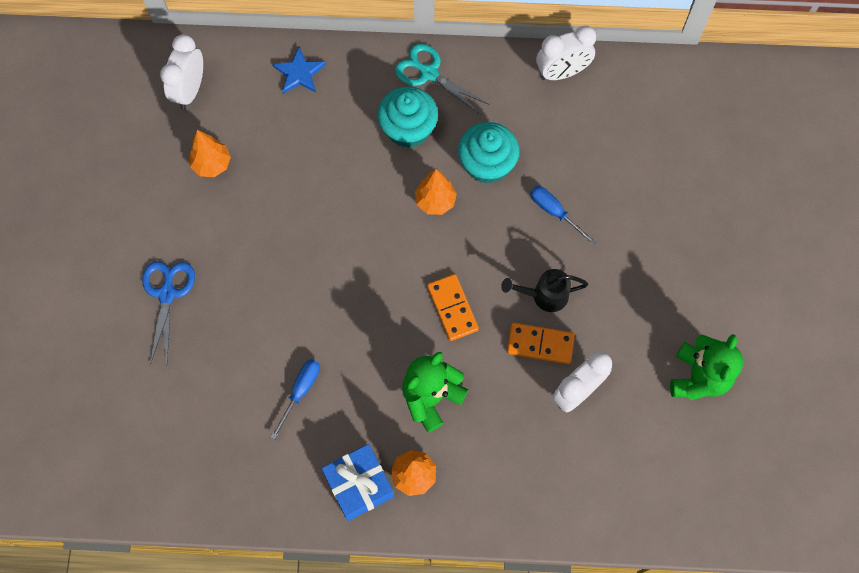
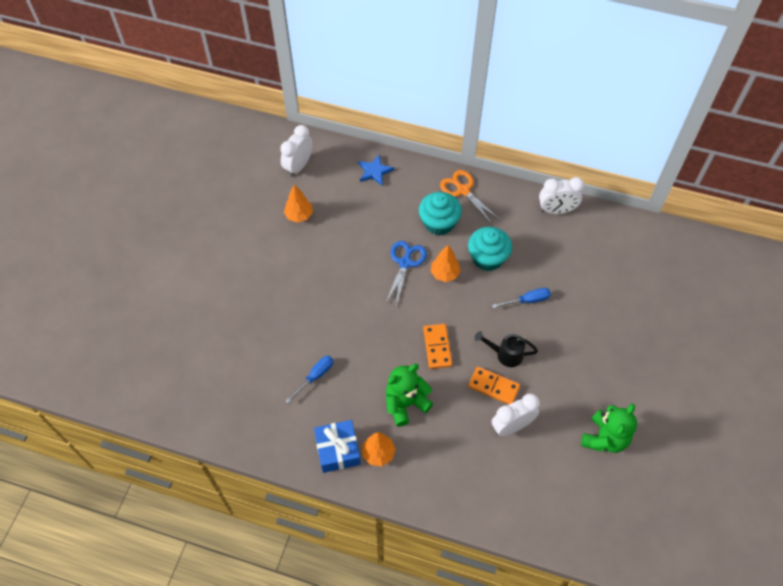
camera: 15 degrees right, 10 degrees down
blue scissors [142,261,195,365] -> blue scissors moved to [385,241,427,306]
turquoise scissors [395,43,490,115] -> orange scissors [440,170,500,224]
blue screwdriver [530,186,597,245] -> blue screwdriver turned 105 degrees clockwise [492,288,551,308]

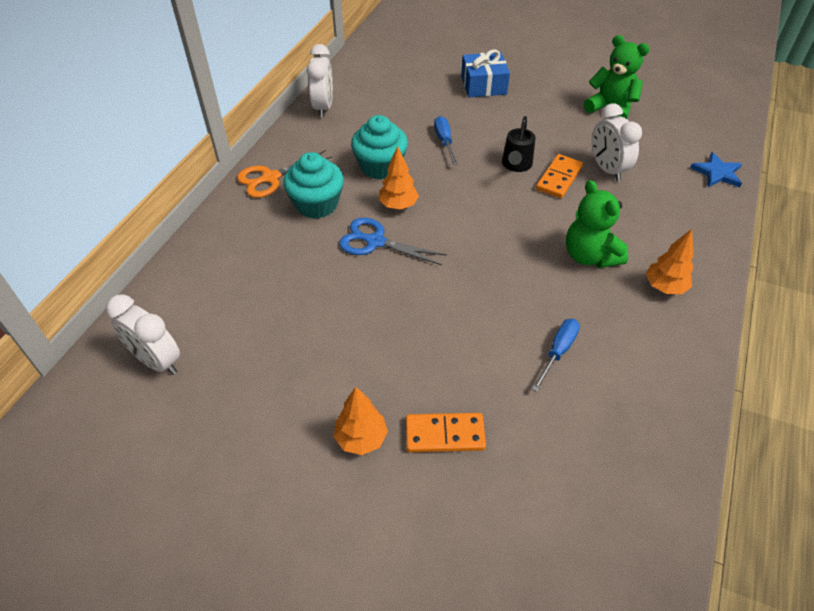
camera: 85 degrees left, 10 degrees down
orange tree [284,185,313,223] -> orange tree moved to [334,387,388,455]
blue screwdriver [286,356,333,403] -> blue screwdriver turned 75 degrees clockwise [532,319,580,392]
blue gift [314,420,361,473] -> blue gift moved to [461,50,510,97]
blue star [358,155,394,185] -> blue star moved to [690,152,742,187]
orange domino [423,324,452,369] -> orange domino moved to [406,413,486,452]

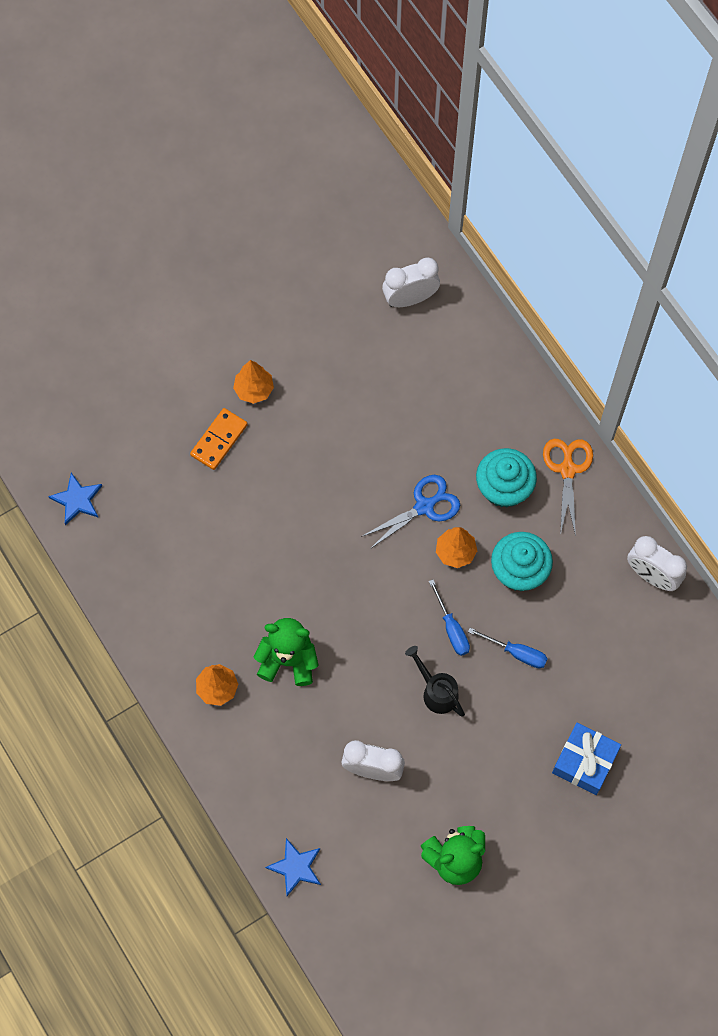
camera: 125 degrees right, 20 degrees up
blue screwdriver [532,319,580,392] -> blue screwdriver moved to [429,580,470,656]
orange domino [536,154,583,198] -> none
none -> blue star [48,473,102,525]

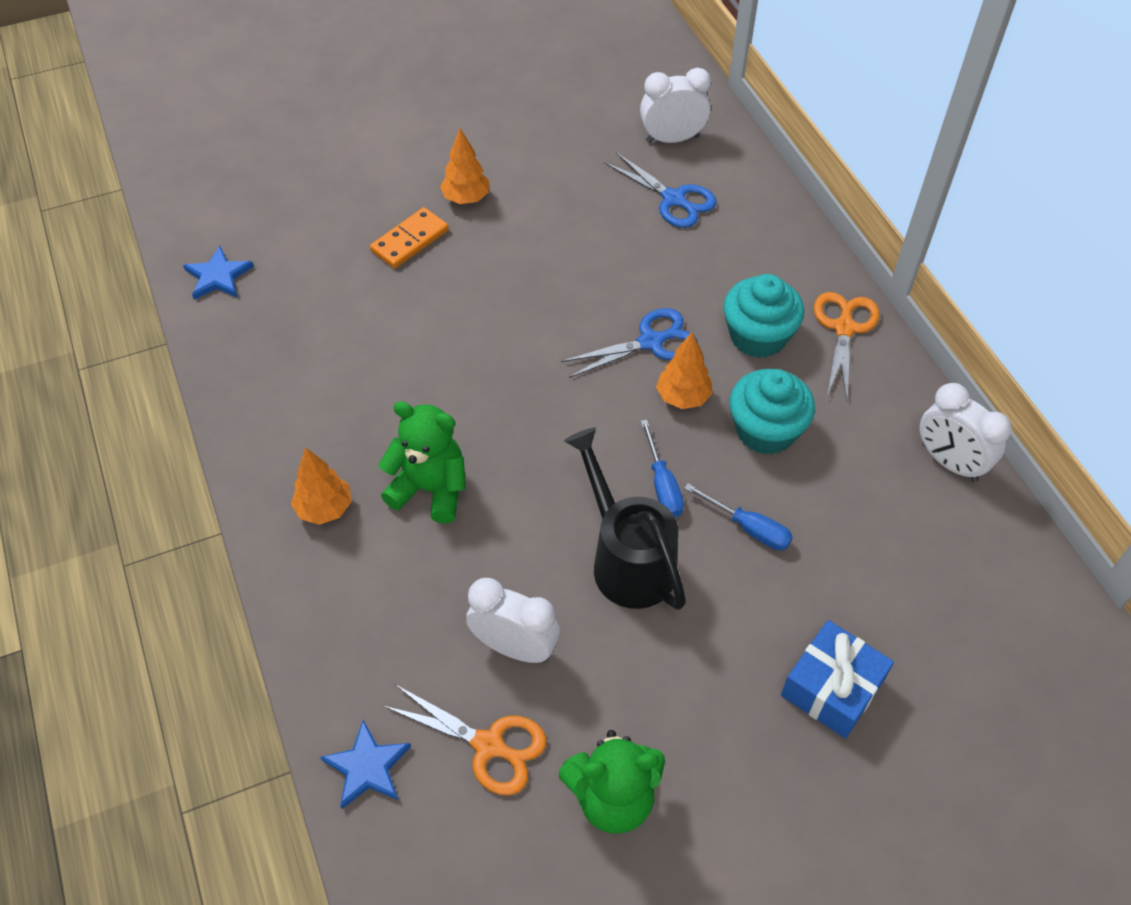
camera: 10 degrees right, 15 degrees down
black watering can [405,646,465,717] -> black watering can [564,427,686,610], size x1.65
none -> orange scissors [382,684,547,795]
none -> blue scissors [604,152,717,228]

